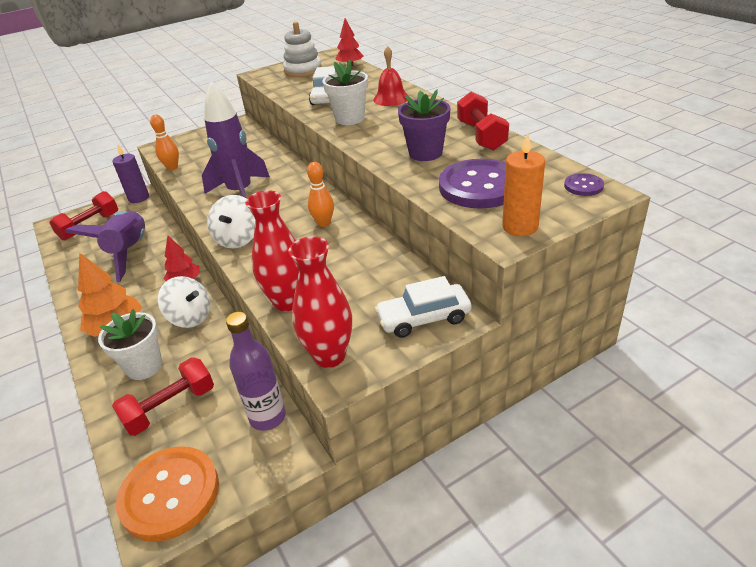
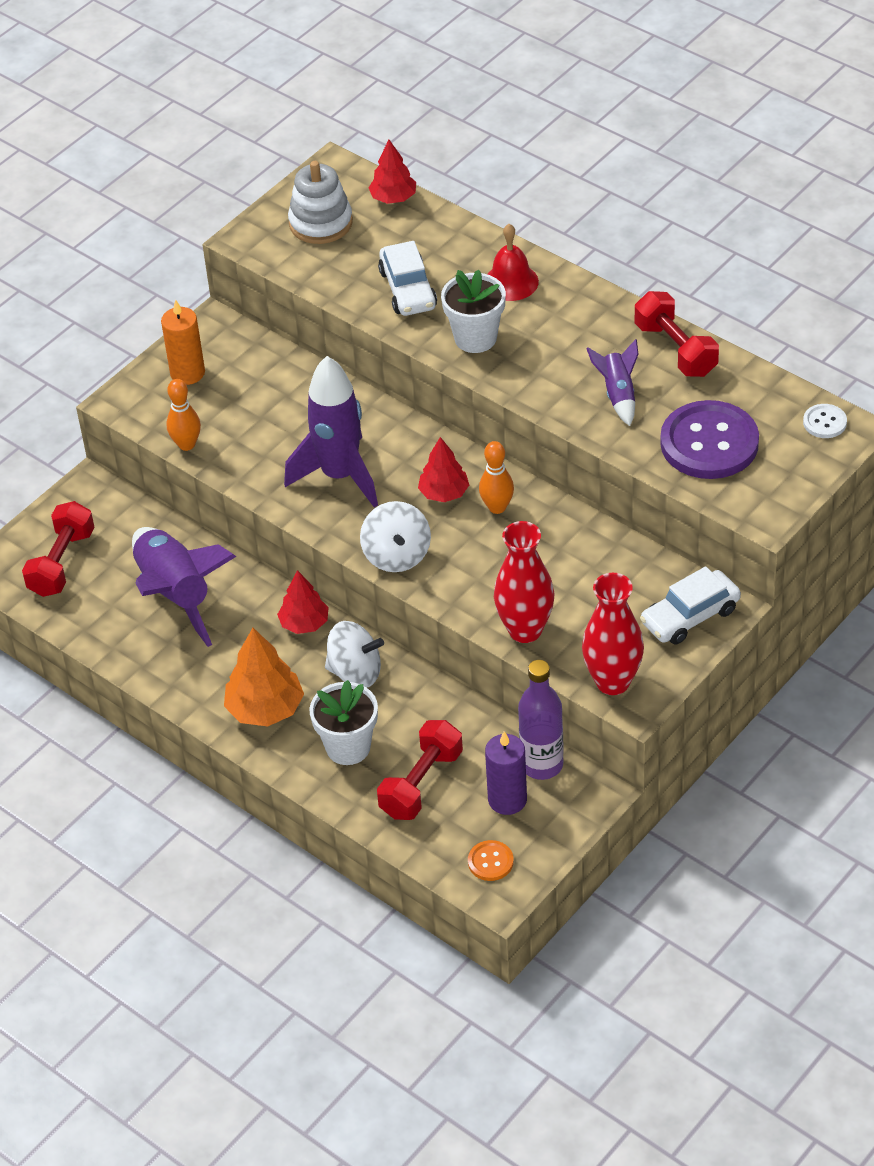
camera: 20 degrees left, 10 degrees up
purple candle [112,145,149,203] -> purple candle moved to [485,731,527,815]
orange button [116,446,219,542] -> orange button [468,840,514,881], size x0.44
purple flower pot [398,90,450,161] -> purple rocket [586,339,639,426]
orange candle [502,133,545,236] -> orange candle moved to [161,299,205,385]
purple button [564,173,604,196] -> white button [803,404,847,438]
none -> red tree [418,437,469,502]

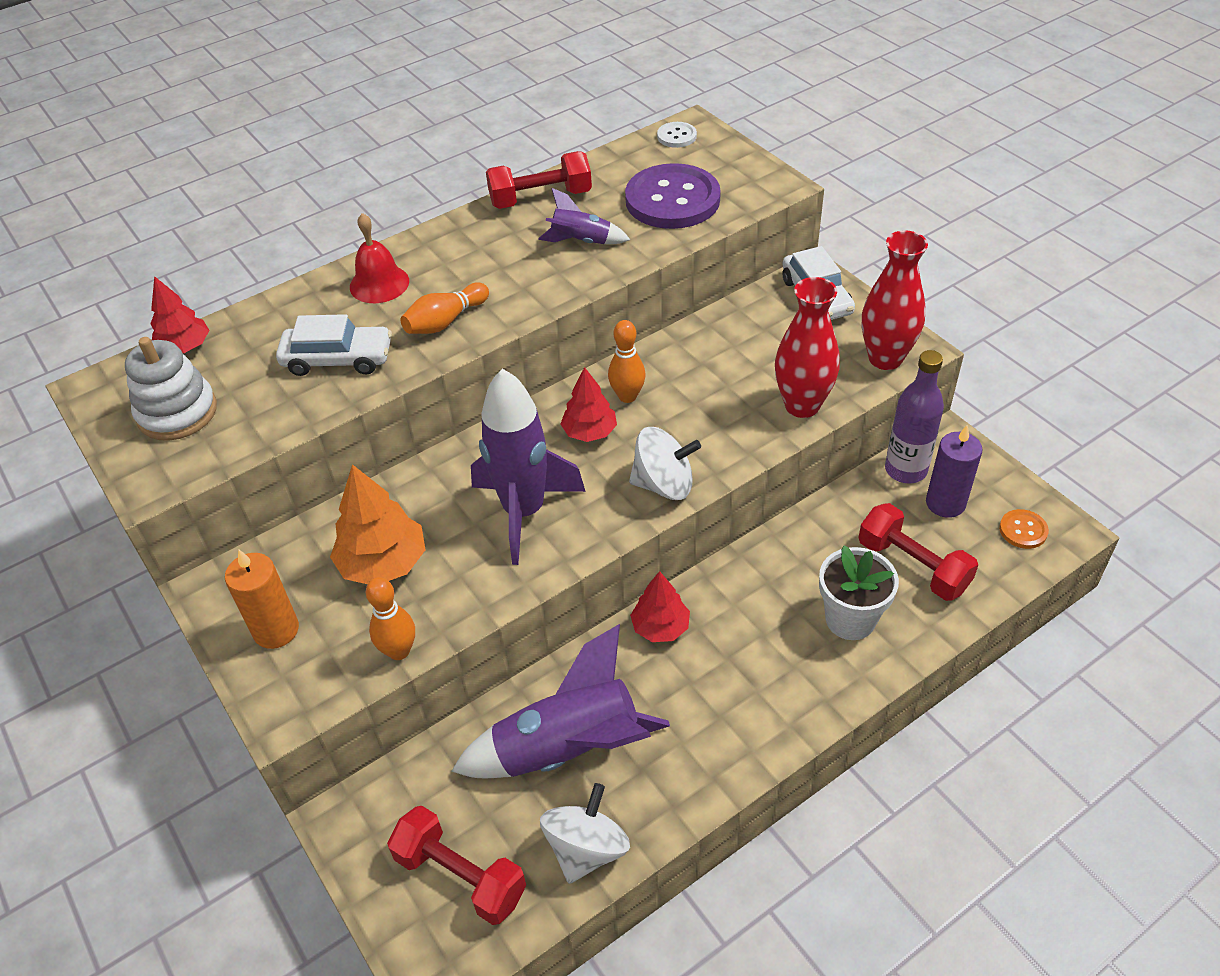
camera: 75 degrees left, 0 degrees up
orange tree [224,628,304,726] -> orange tree moved to [330,464,425,584]
white spinning top [325,621,384,688] -> white spinning top moved to [540,783,630,884]
white flower pot [441,270,506,353] -> orange bowling pin [400,283,489,334]

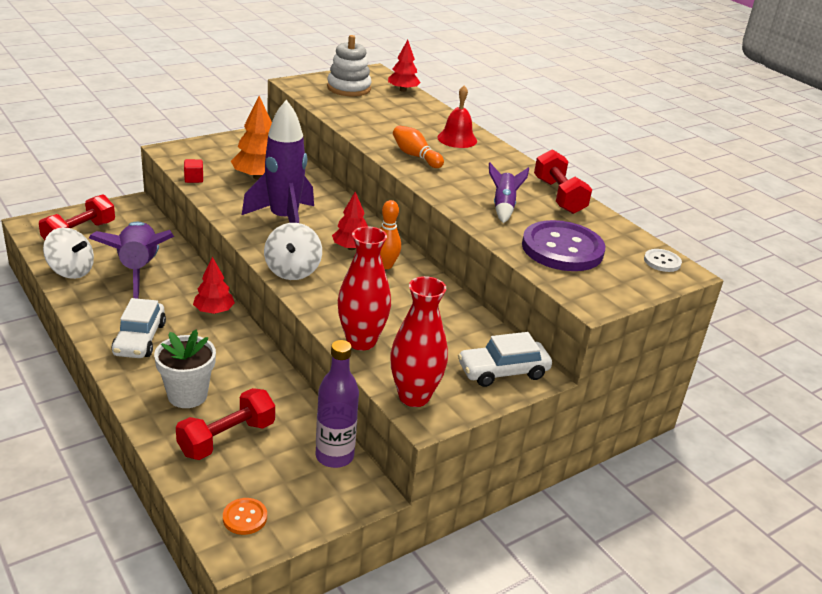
camera: 85 degrees right, 15 degrees down
orange candle [225,549,299,649] -> none
white car [276,314,392,376] -> white car moved to [112,298,166,358]
orange bowling pin [366,577,415,660] -> red cube [184,159,203,183]
purple candle [926,425,983,518] -> none

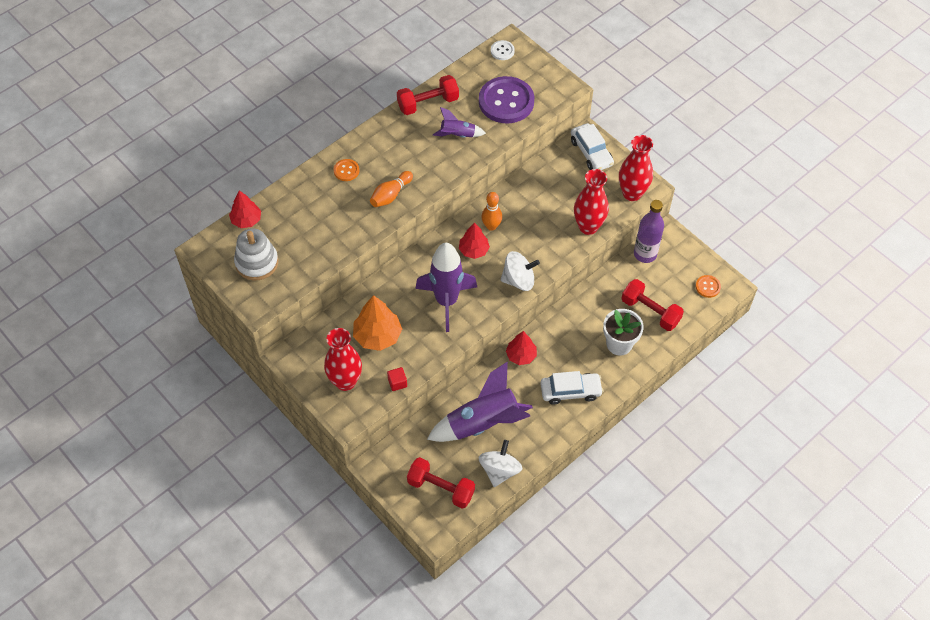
camera: 95 degrees left, 25 degrees up
red bell [437,85,477,148] -> orange button [334,159,359,181]
none -> red vase [324,328,362,391]

